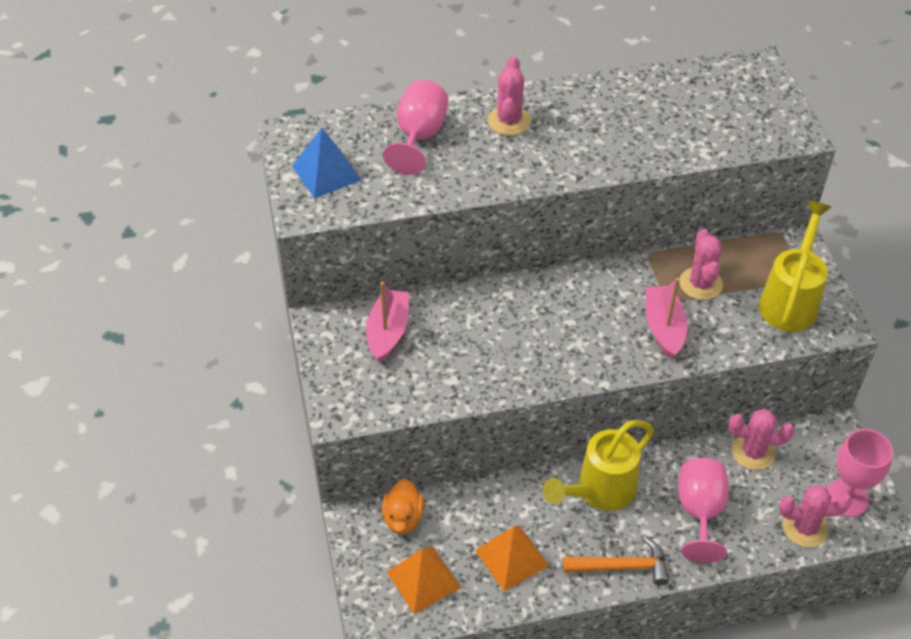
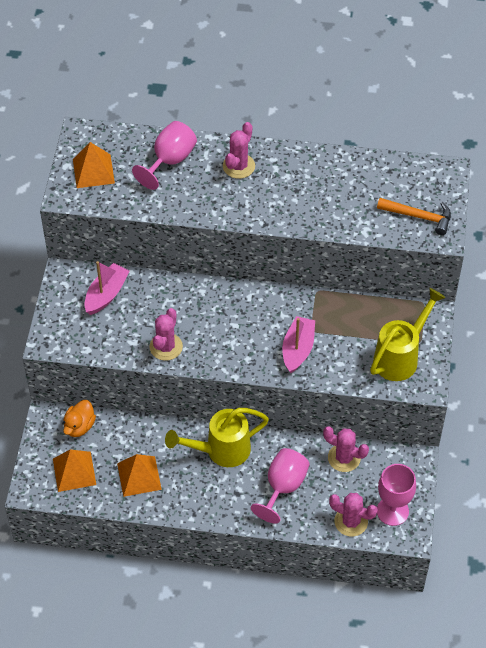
camera: 20 degrees right, 5 degrees up
blue pyramid [292,128,361,199] -> orange pyramid [73,142,115,188]
orange hammer [563,537,669,585] -> orange hammer moved to [377,198,451,235]
pink cactus [679,229,723,300] -> pink cactus moved to [150,308,183,361]

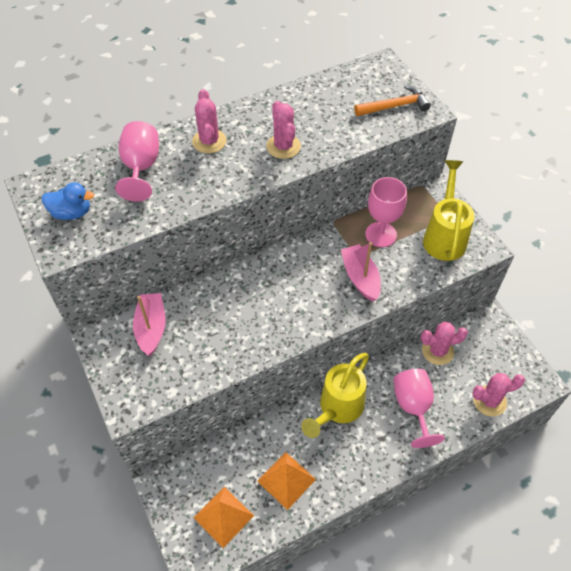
camera: 35 degrees left, 0 degrees up
orange duck [63,400,96,437] -> none
orange pyramid [73,142,115,188] -> blue duck [42,182,94,220]
pink cactus [150,308,183,361] -> pink cactus moved to [266,101,301,159]
pink goblet [377,464,416,526] -> pink goblet moved to [365,177,407,247]

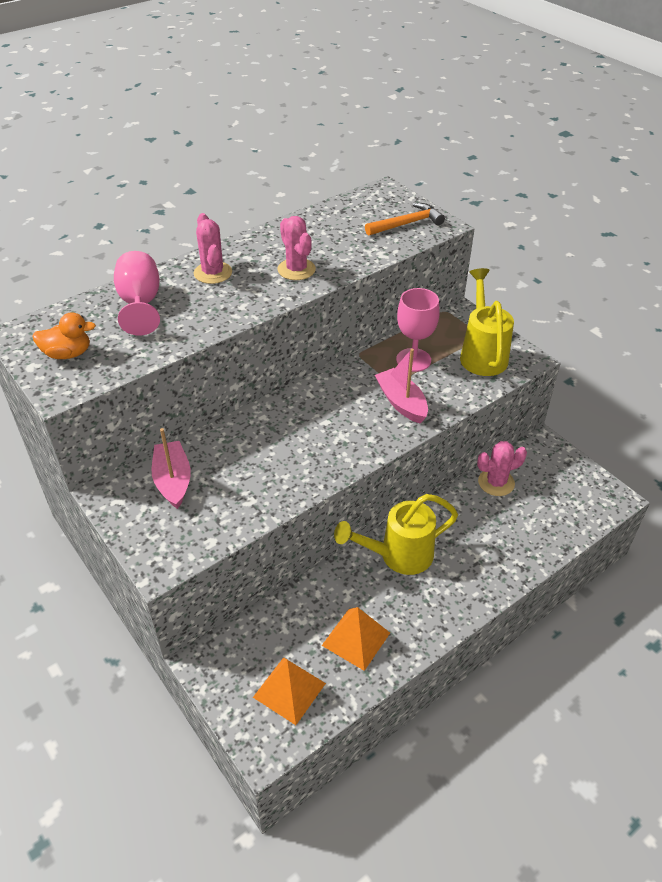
camera: 10 degrees left, 10 degrees down
blue duck [42,182,94,220] -> orange duck [32,312,96,359]
yellow watering can [301,353,369,438] -> yellow watering can turned 45 degrees clockwise [334,494,458,575]
pink goblet [394,369,445,448] -> none
pink cactus [472,373,525,416] -> none

